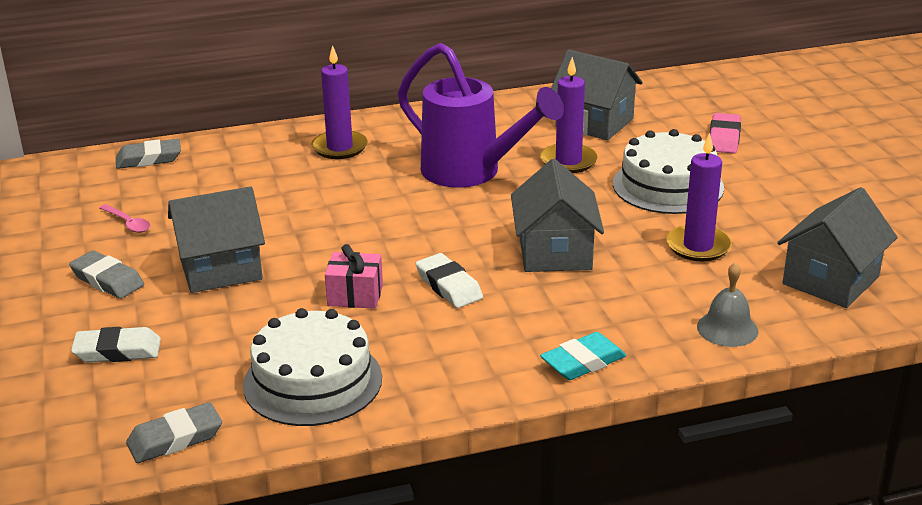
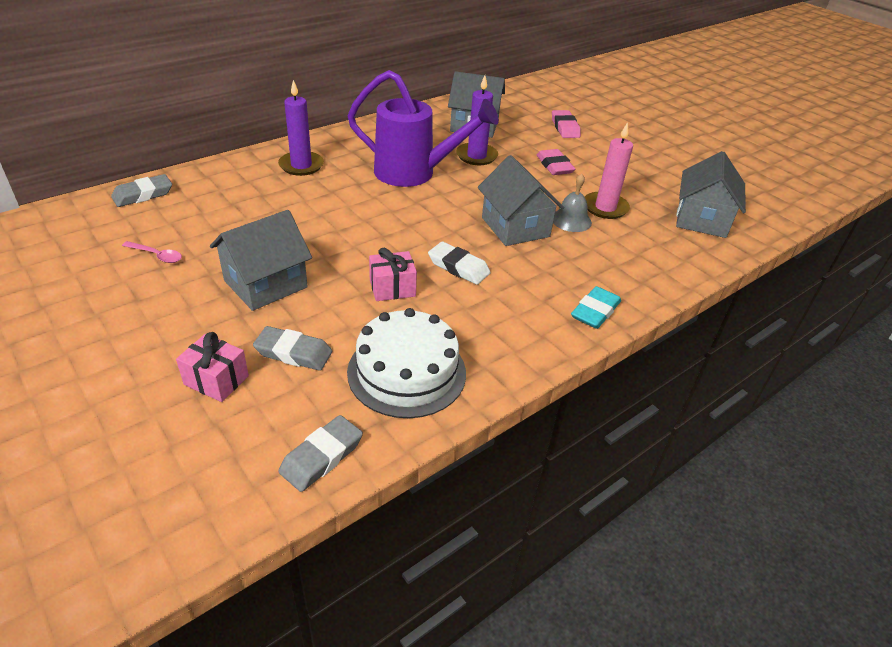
camera: 25 degrees left, 10 degrees up
grey eraser [69,250,144,299] -> grey eraser moved to [253,326,332,371]
white eraser [71,327,161,362] -> pink gift [176,332,249,402]
white cake [613,129,724,214] -> pink eraser [537,149,575,175]
purple candle [666,133,732,261] -> pink candle [585,122,633,219]
grey bell [697,262,758,347] -> grey bell moved to [553,173,592,232]

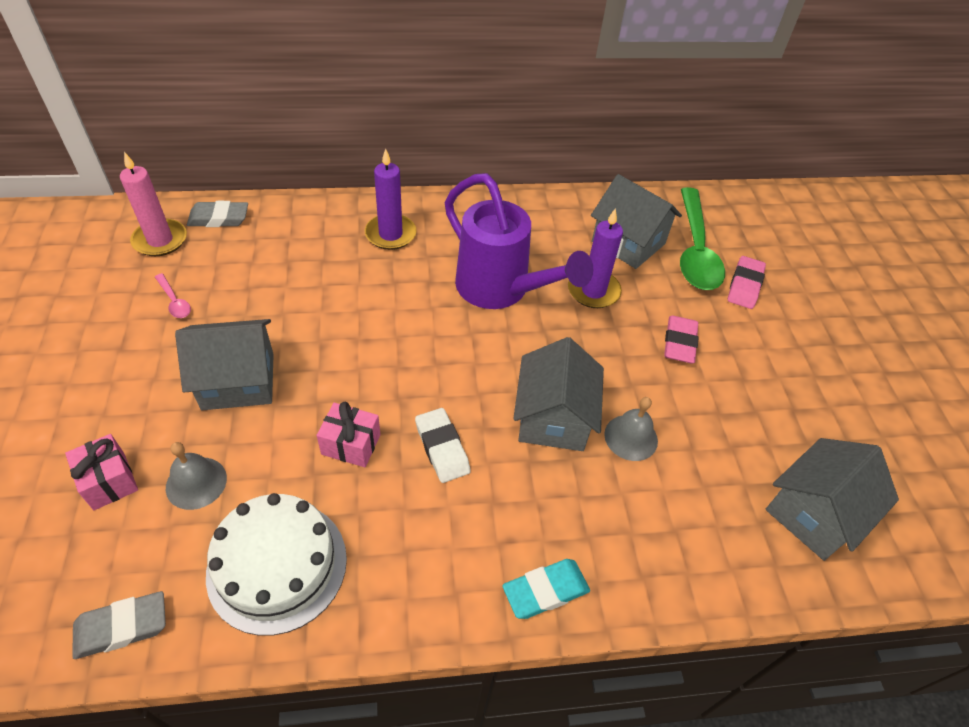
camera: 30 degrees right, 10 degrees up
grey eraser [253,326,332,371] -> grey bell [166,442,227,510]
pink candle [585,122,633,219] -> pink candle moved to [120,152,187,256]
none -> green spoon [680,187,725,290]

